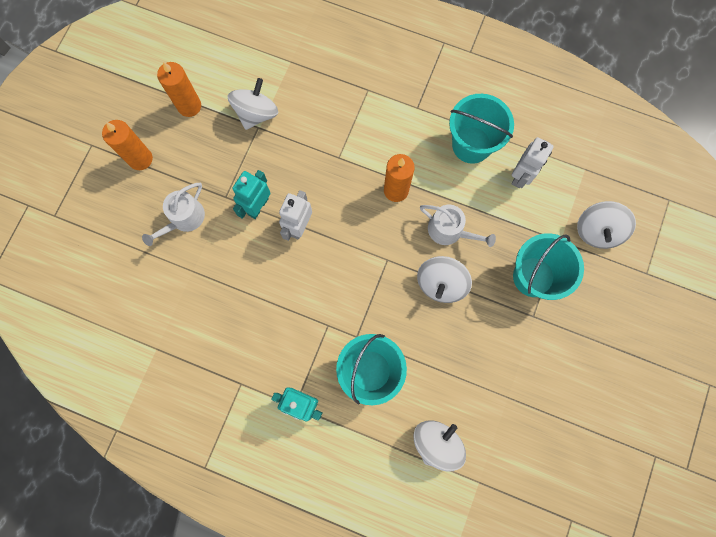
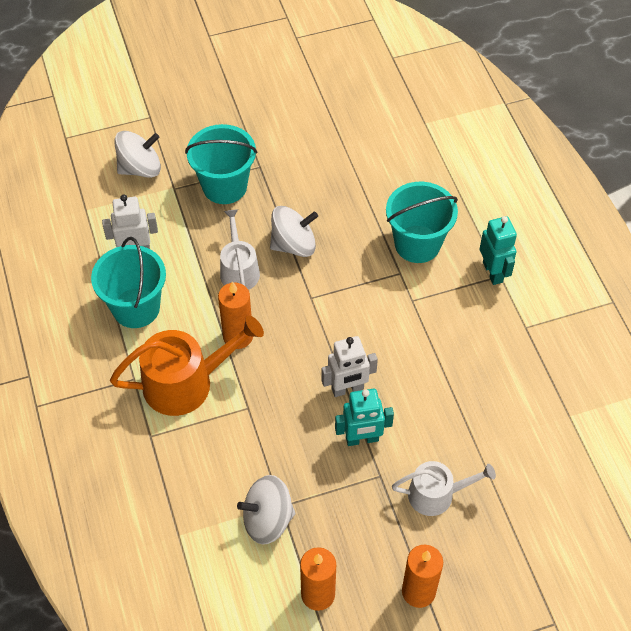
camera: 130 degrees left, 20 degrees down
white spinning top [414,420,466,472] -> none
none -> orange watering can [110,316,264,416]

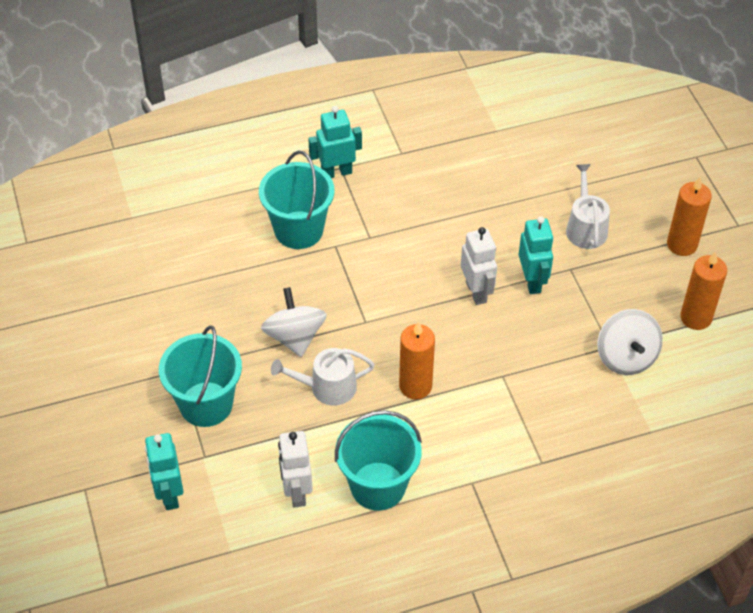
camera: 90 degrees left, 5 degrees down
orange watering can [110,316,264,416] -> none
white spinning top [114,131,161,178] -> turquoise robot [145,433,184,510]

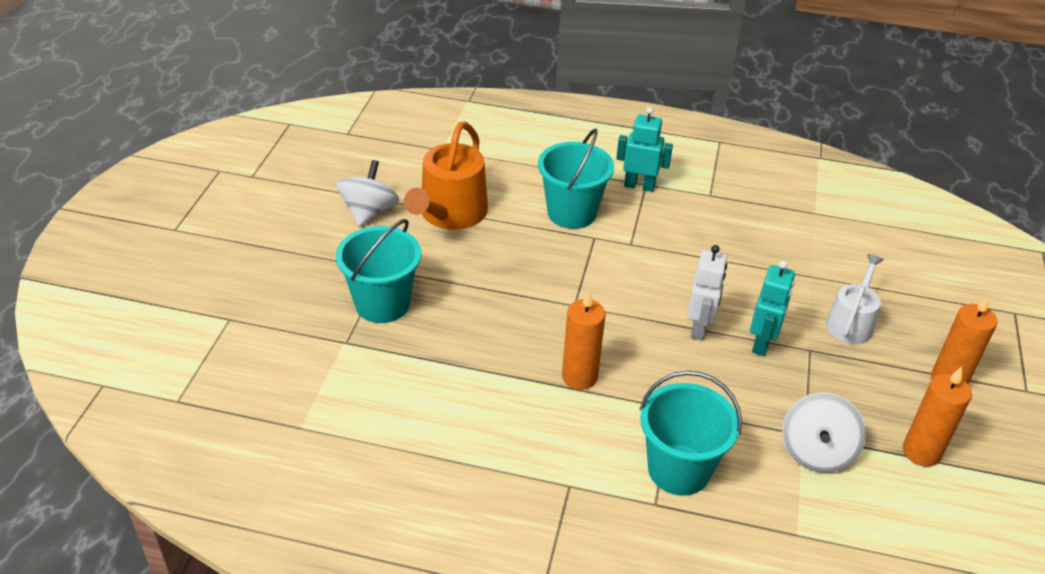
camera: 30 degrees right, 10 degrees down
turquoise robot [145,433,184,510] -> none
white spinning top [261,287,327,357] -> white spinning top moved to [336,160,399,226]
white watering can [271,348,375,406] -> none
white robot [278,431,312,508] -> none
turquoise bucket [335,410,422,511] -> turquoise bucket moved to [639,371,742,496]
none -> orange watering can [404,121,488,230]

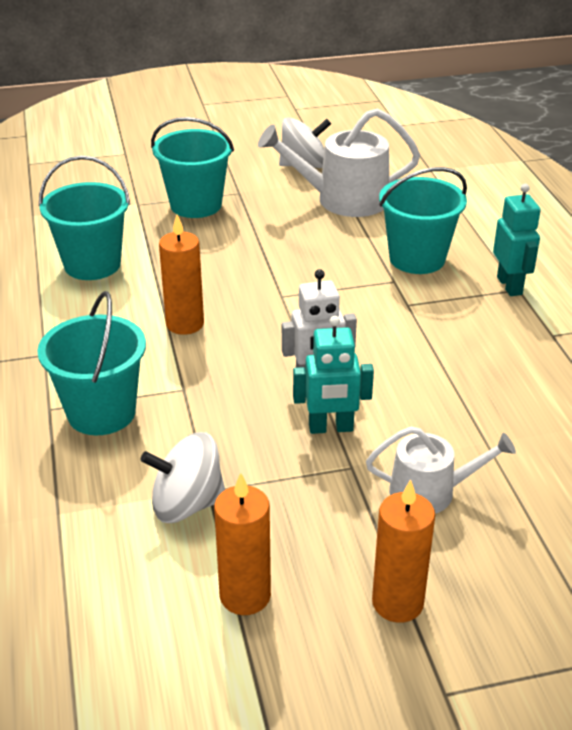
camera: 65 degrees right, 5 degrees down
orange watering can [404,121,488,230] -> white watering can [258,108,420,217]
none -> turquoise bucket [39,156,130,280]

